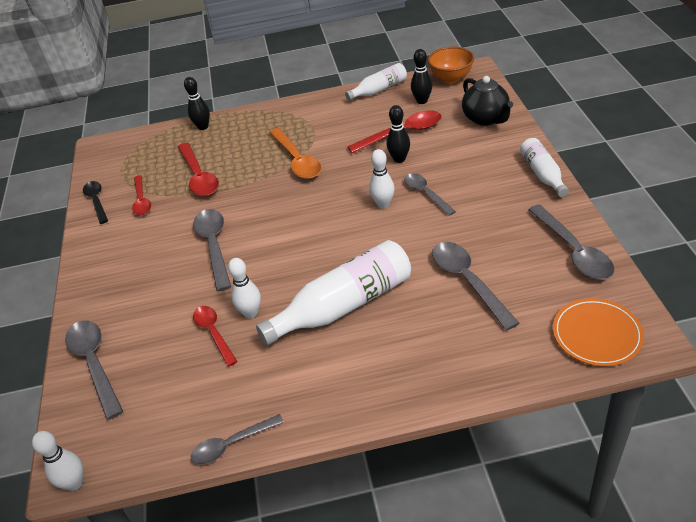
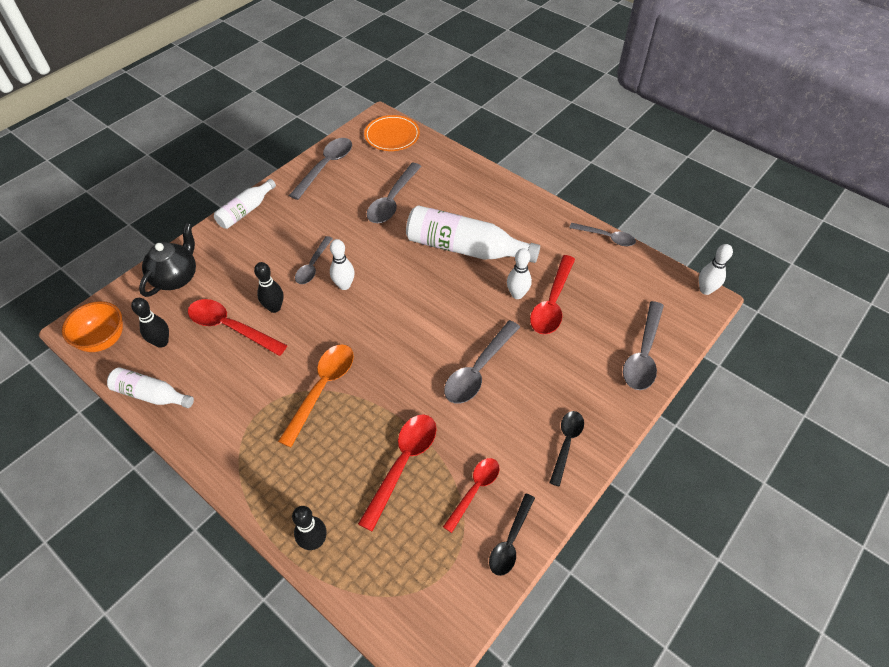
camera: 135 degrees left, 10 degrees up
red spoon [193,306,238,367] -> red spoon [530,255,575,334], size x1.53
none -> black spoon [549,411,584,487]

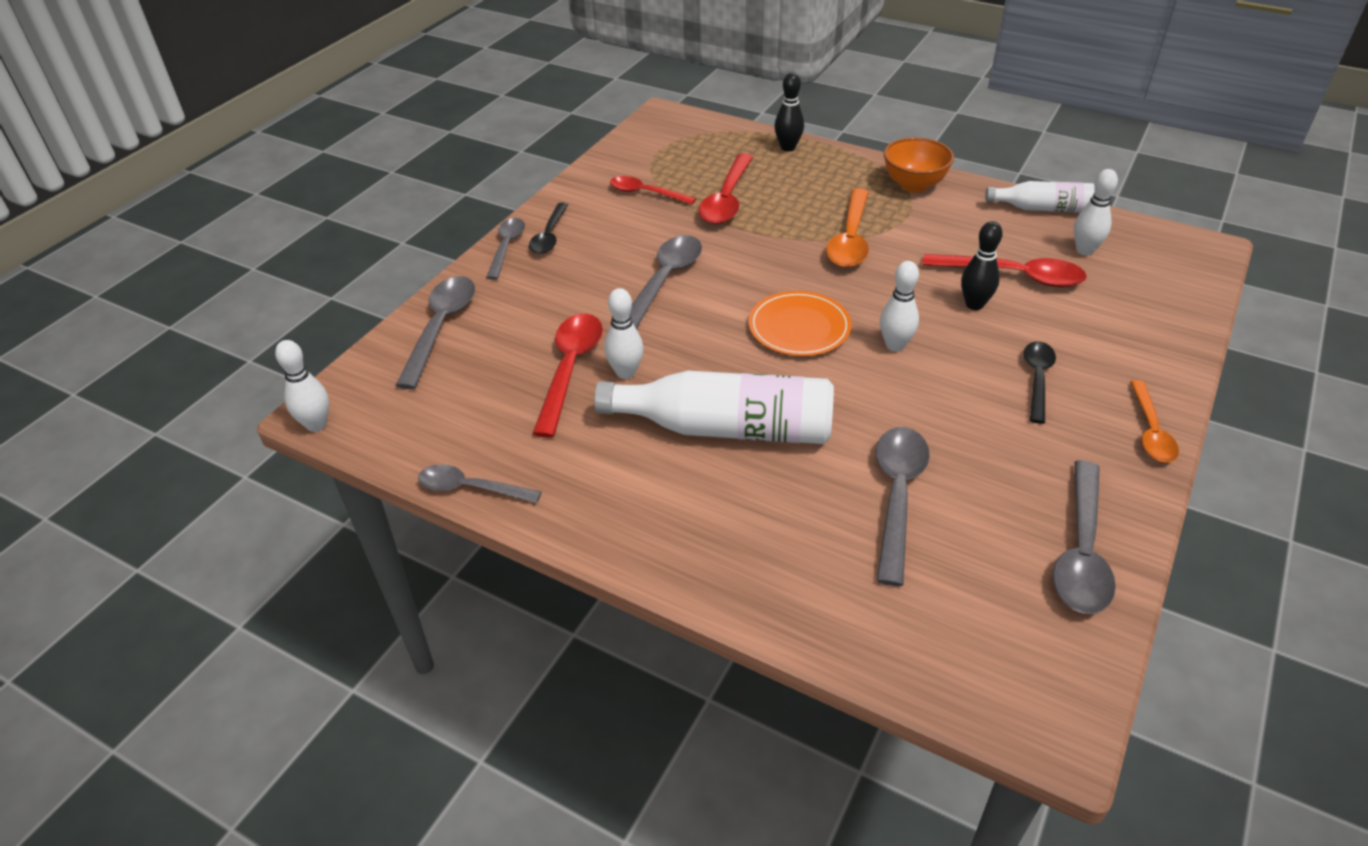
camera: 170 degrees right, 10 degrees down
orange bowl [62,301,123,352] -> orange bowl moved to [884,137,954,193]
black bowling pin [131,298,169,348] -> white bowling pin [1074,169,1118,255]
black teapot [139,223,196,297] -> none
white bottle [214,179,276,229] -> orange spoon [1130,380,1179,463]
grey spoon [295,236,333,284] -> grey spoon moved to [486,218,525,280]
orange plate [364,115,420,151] -> orange plate moved to [749,291,852,356]
red spoon [443,458,500,533] -> red spoon turned 90 degrees clockwise [610,176,696,205]
black spoon [489,493,535,576] -> black spoon moved to [1024,341,1056,424]

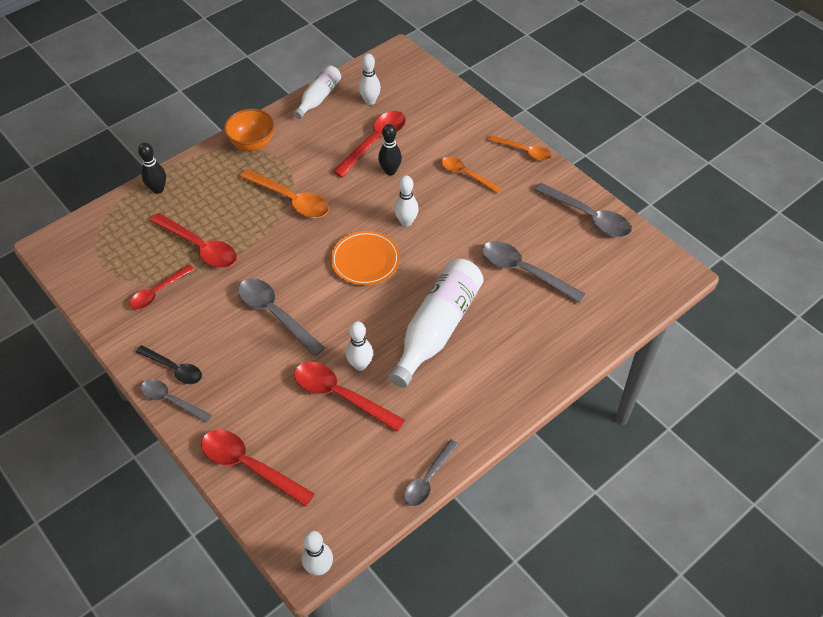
camera: 70 degrees left, 10 degrees up
grey spoon [395,276,475,389] -> red spoon [201,430,315,507]
black spoon [1024,341,1056,424] -> orange spoon [441,157,501,193]

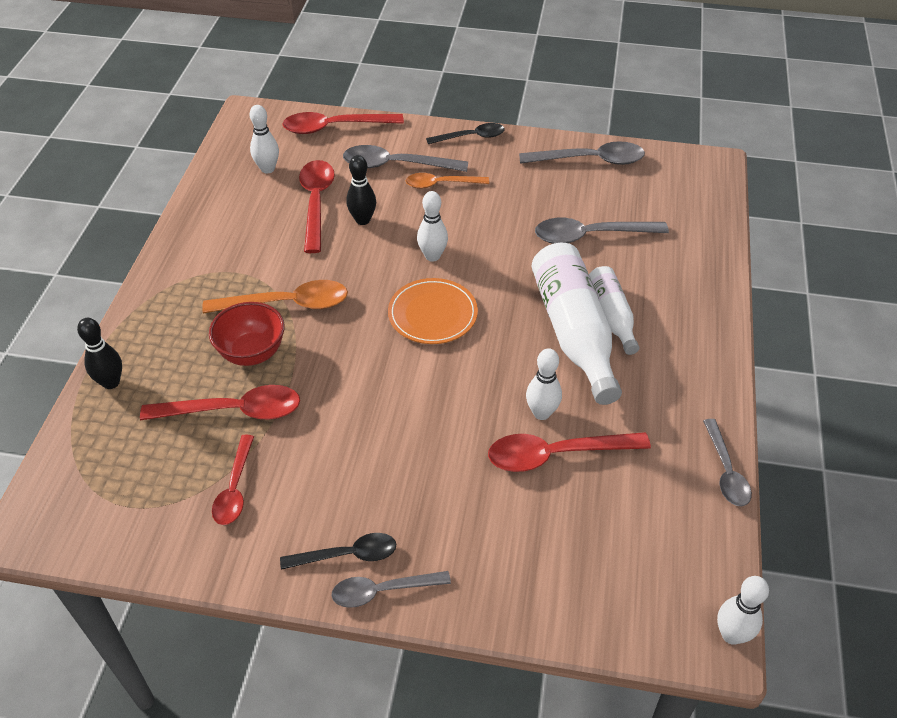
camera: 40 degrees left, 5 degrees down
red spoon [201,430,315,507] -> red spoon moved to [282,112,404,134]
orange bowl [224,109,275,151] -> none
grey spoon [238,278,325,357] -> grey spoon moved to [343,145,468,172]
white bottle [293,65,341,119] -> white bottle moved to [589,266,639,355]
orange spoon [488,135,552,161] -> black spoon [426,123,505,144]
none -> red bowl [209,302,285,366]

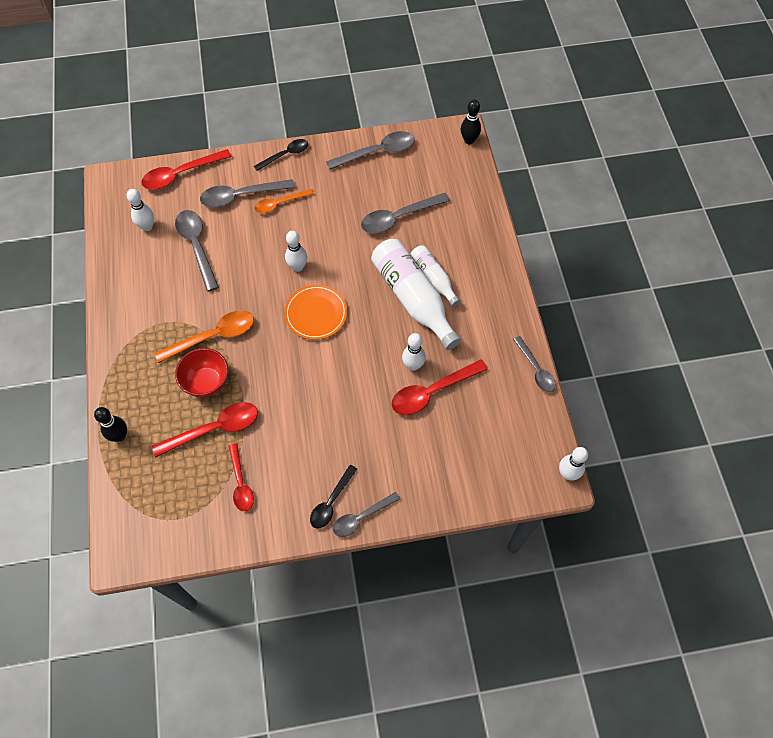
camera: 20 degrees left, 15 degrees up
black spoon [280,533,396,570] -> black spoon turned 150 degrees clockwise [310,465,357,529]
red spoon [299,160,335,253] -> grey spoon [175,210,219,292]
black bowling pin [346,155,376,225] -> black bowling pin moved to [461,99,481,144]

